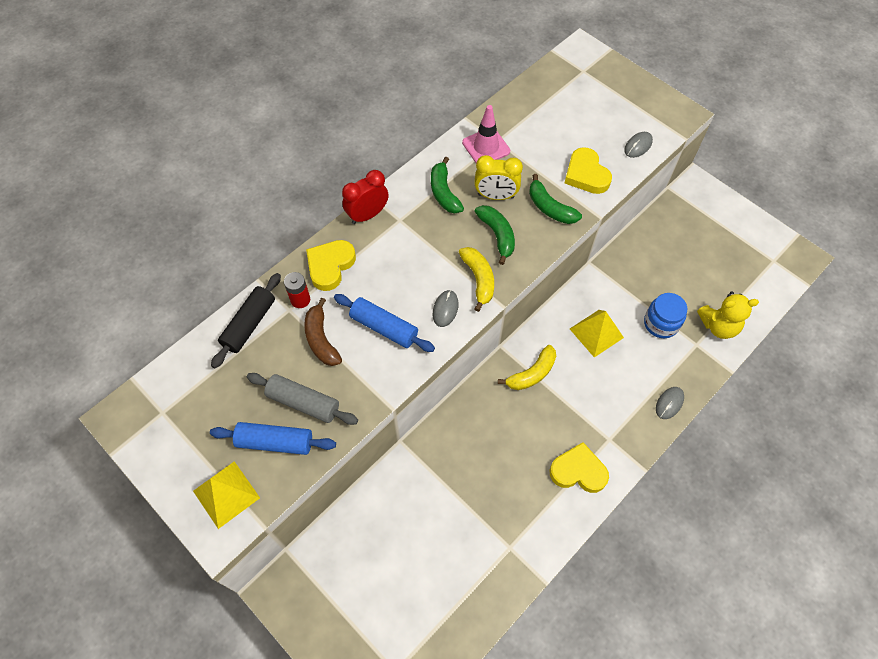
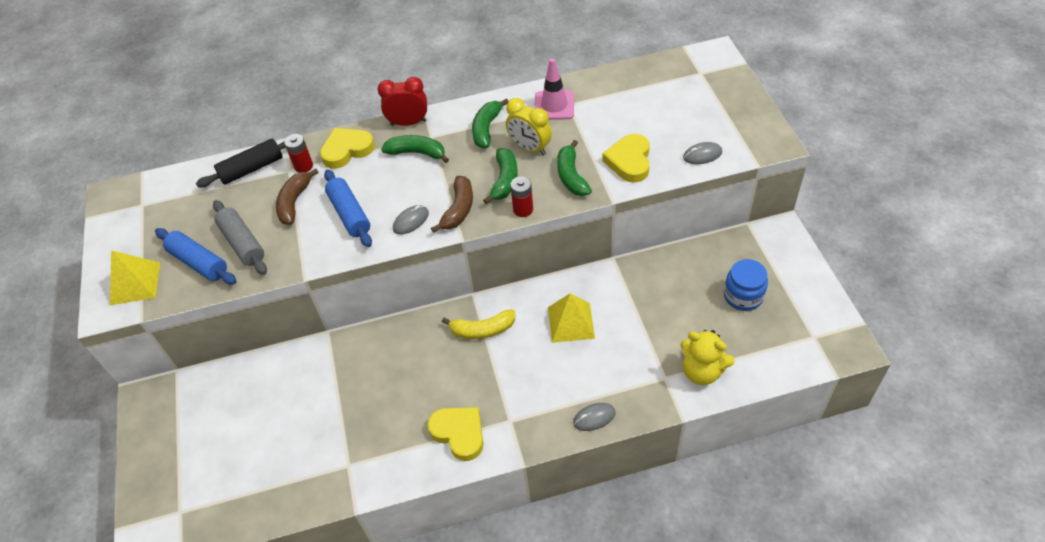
camera: 35 degrees right, 10 degrees down
yellow banana [459,247,494,312] -> brown banana [431,176,473,233]
blue jar [644,293,687,338] -> blue jar moved to [724,259,768,311]
none -> green banana [381,135,449,163]
none -> red battery [510,176,533,217]

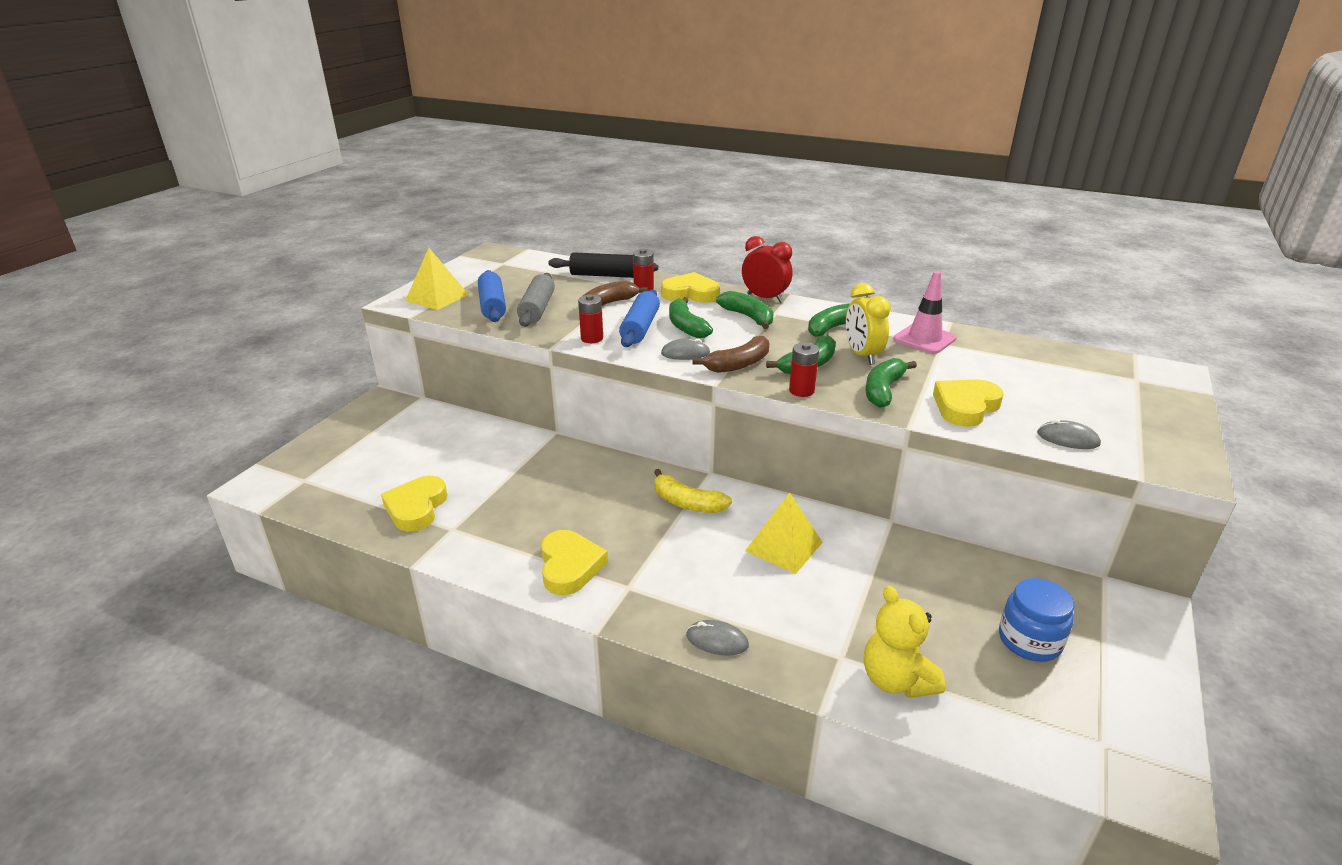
camera: 35 degrees right, 20 degrees down
none -> yellow heart [381,476,447,532]
none -> red battery [578,294,603,343]
none -> green banana [669,297,713,338]

